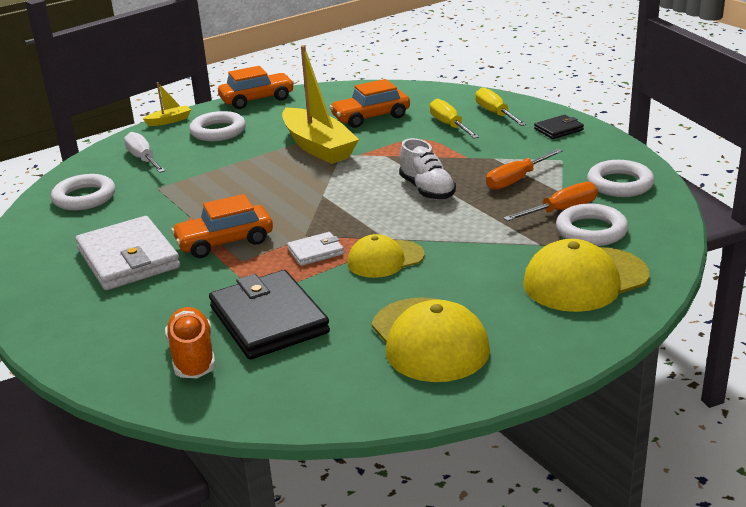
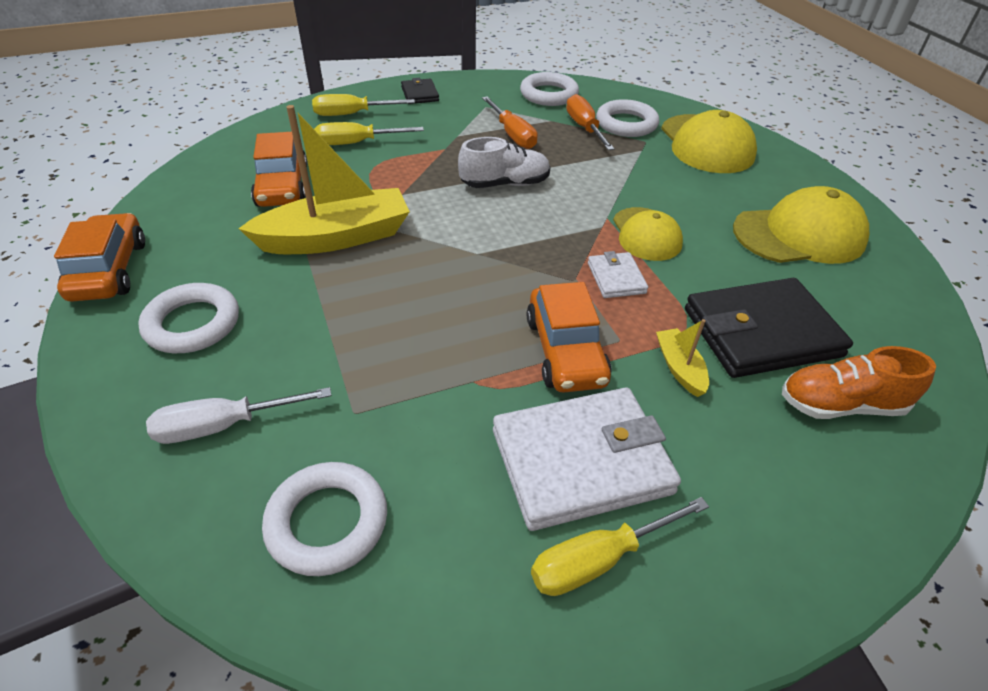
camera: 80 degrees left, 15 degrees up
yellow boat [143,82,191,126] -> yellow boat moved to [656,319,709,397]
none -> yellow screwdriver [531,497,709,596]

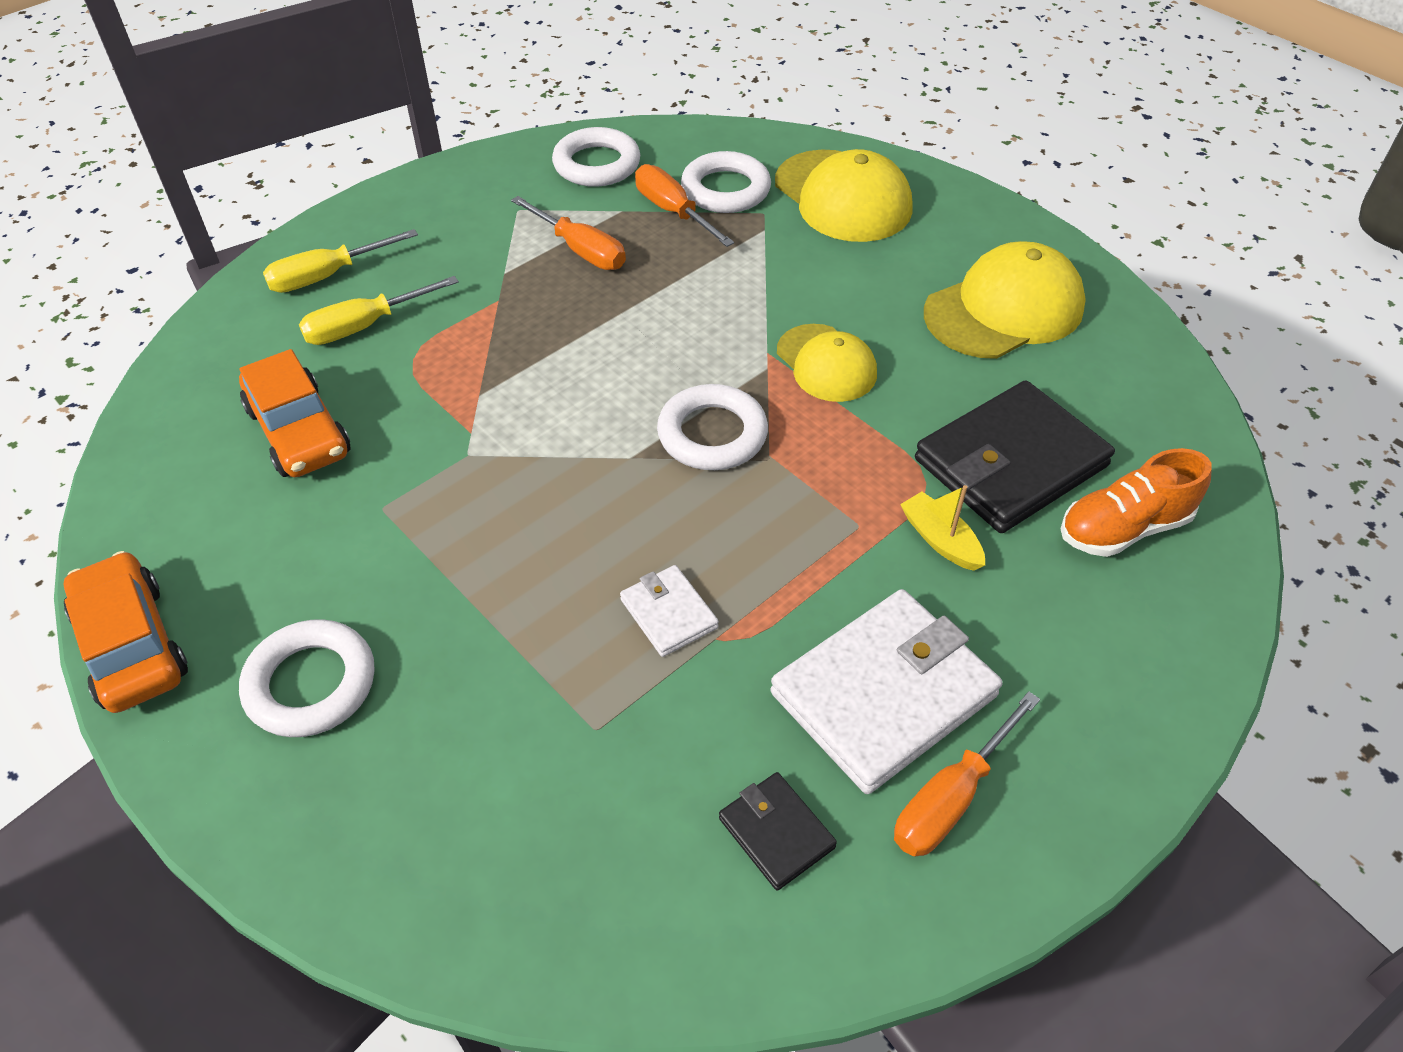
camera: 20 degrees left, 5 degrees up
white screwdriver [146,387,332,444] -> none
yellow boat [238,105,410,254] -> none
white ring [262,462,387,576] -> white ring moved to [657,384,768,470]
black wallet [401,78,439,104] -> black wallet moved to [719,772,837,891]
white shoe [458,137,551,188] -> none
orange car [527,282,612,393] -> none
yellow screwdriver [531,497,709,596] -> orange screwdriver [894,691,1040,857]
white wallet [588,251,648,298] -> white wallet moved to [620,565,719,657]

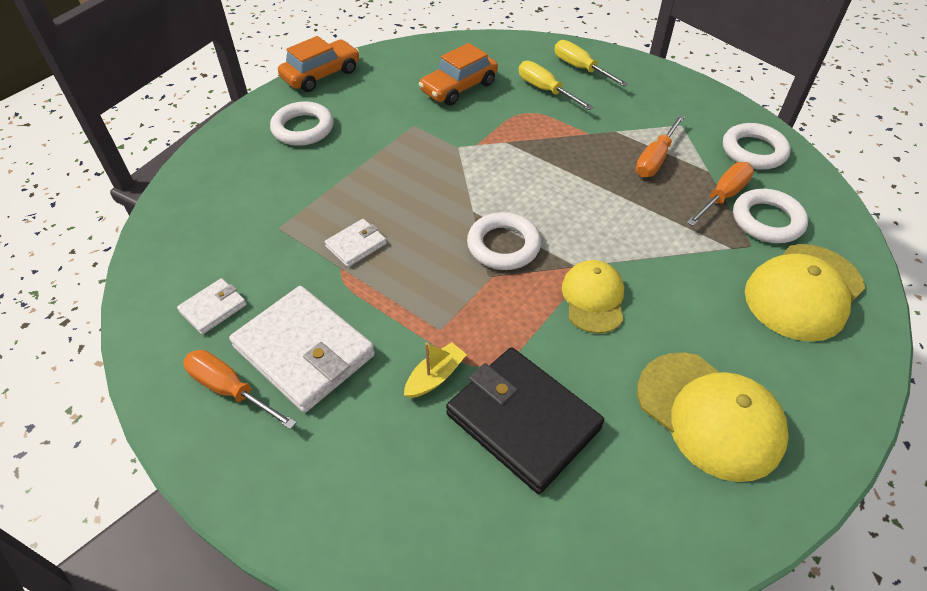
camera: 80 degrees right, 0 degrees up
black wallet [719,772,837,891] -> white wallet [177,278,247,335]
yellow cap [777,324,877,402] -> yellow cap turned 135 degrees clockwise [562,260,624,333]
orange shoe [1061,448,1212,557] -> none

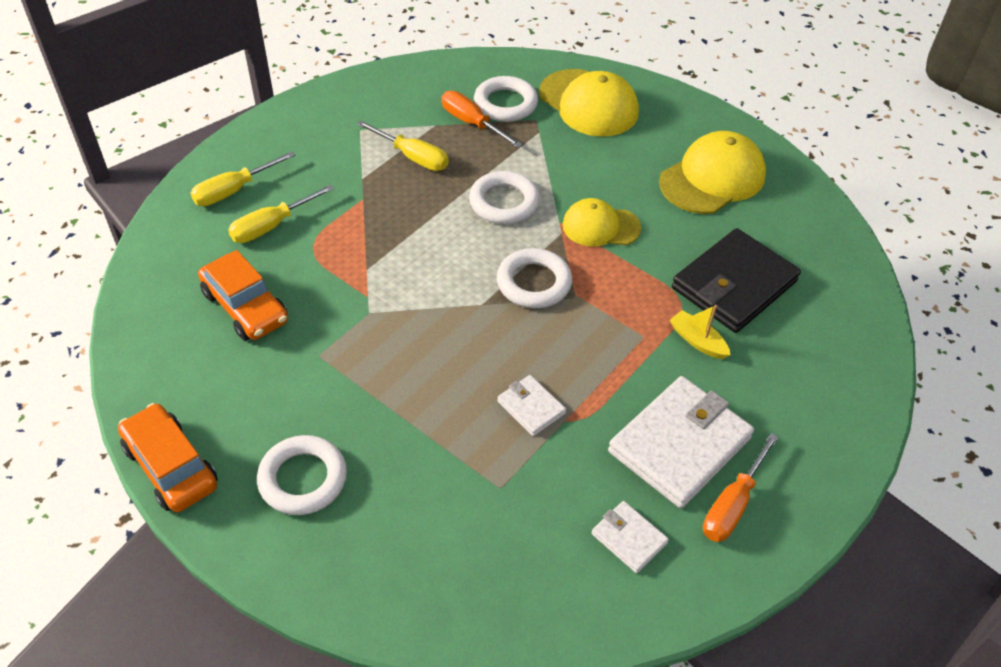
camera: 90 degrees left, 0 degrees up
orange screwdriver [636,115,685,177] -> yellow screwdriver [357,120,449,171]
white ring [723,123,790,170] -> white ring moved to [469,171,540,224]

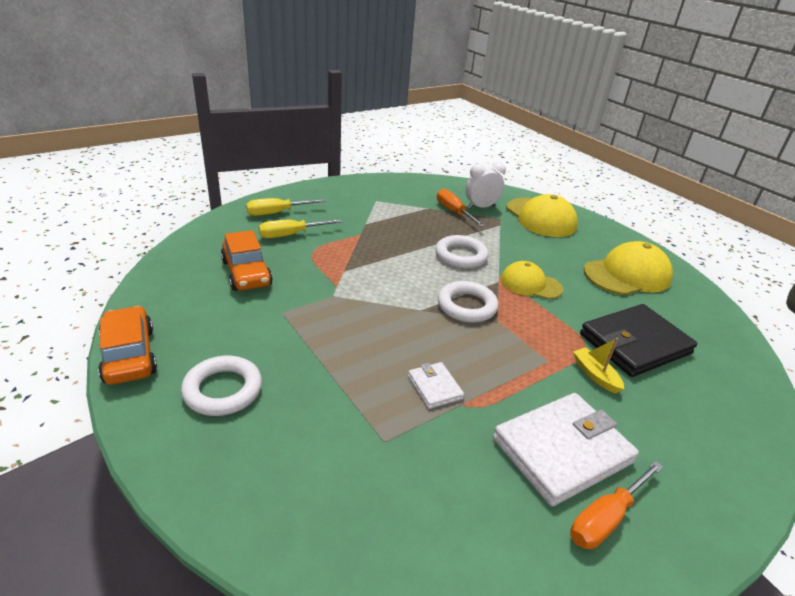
camera: 15 degrees right, 15 degrees down
yellow screwdriver [357,120,449,171] -> none
white ring [474,76,538,122] -> white clock [465,162,506,209]
white wallet [592,501,669,573] -> none

